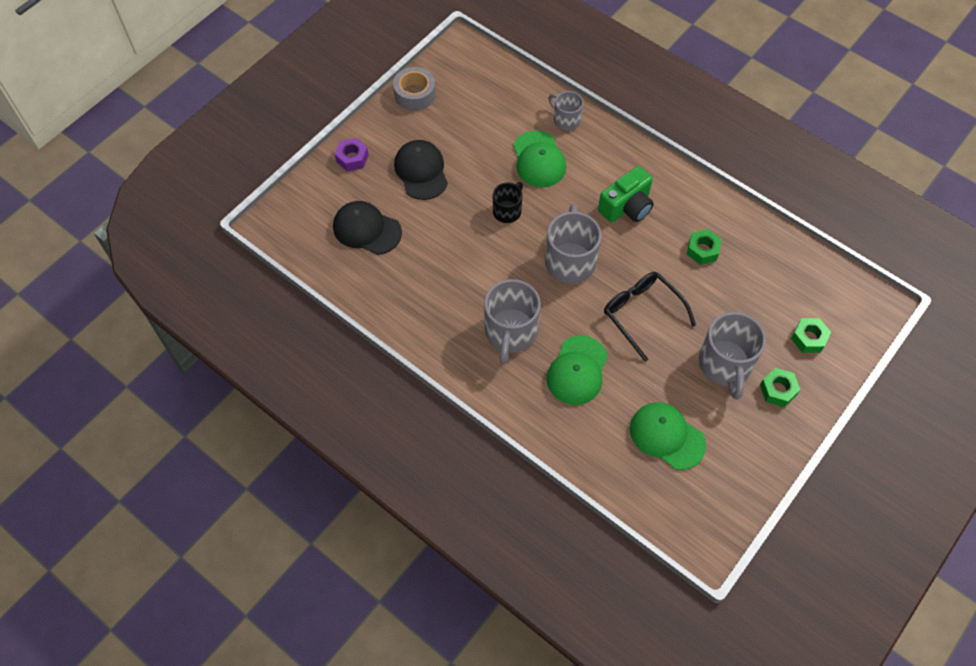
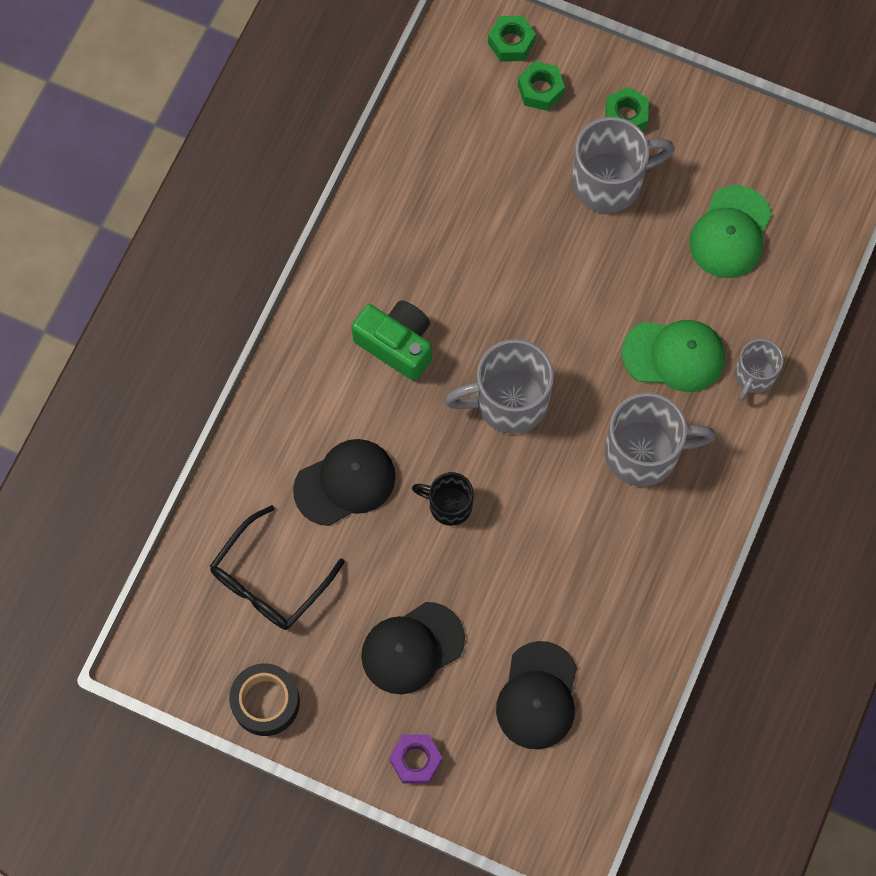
camera: 105 degrees left, 10 degrees up
grey tape [393,67,436,111] -> black tape [229,663,300,736]
green cap [513,131,566,187] -> black cap [293,439,396,526]
grey mug [548,91,583,131] -> grey mug moved to [735,339,784,401]
black glasses [604,272,696,362] -> black glasses moved to [210,505,345,630]
green nut [687,229,722,265] -> green nut moved to [488,16,536,62]

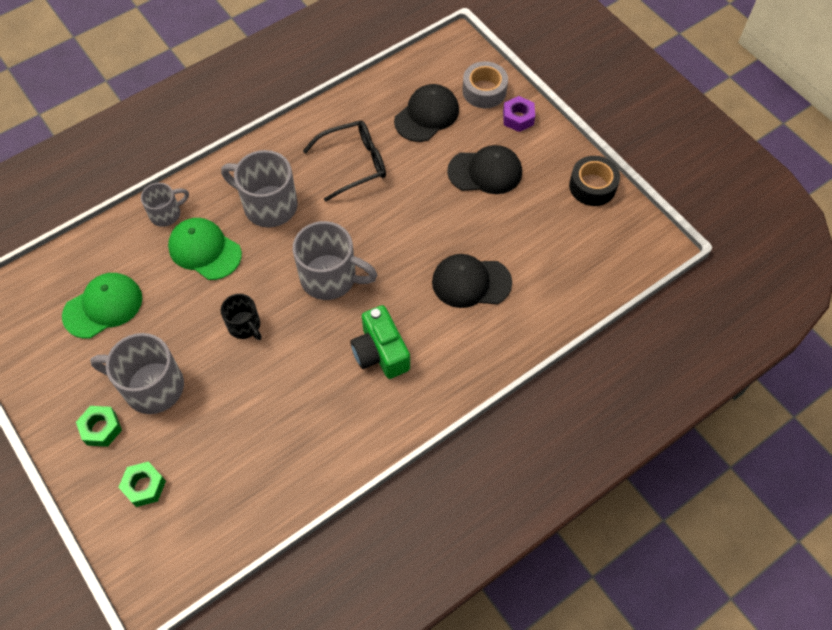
camera: 150 degrees left, 10 degrees down
black glasses [210,505,345,630] -> black glasses moved to [303,120,386,202]
black mug [412,472,474,526] -> black mug moved to [221,294,262,340]
green nut [488,16,536,62] -> none
none -> grey tape [462,61,508,108]

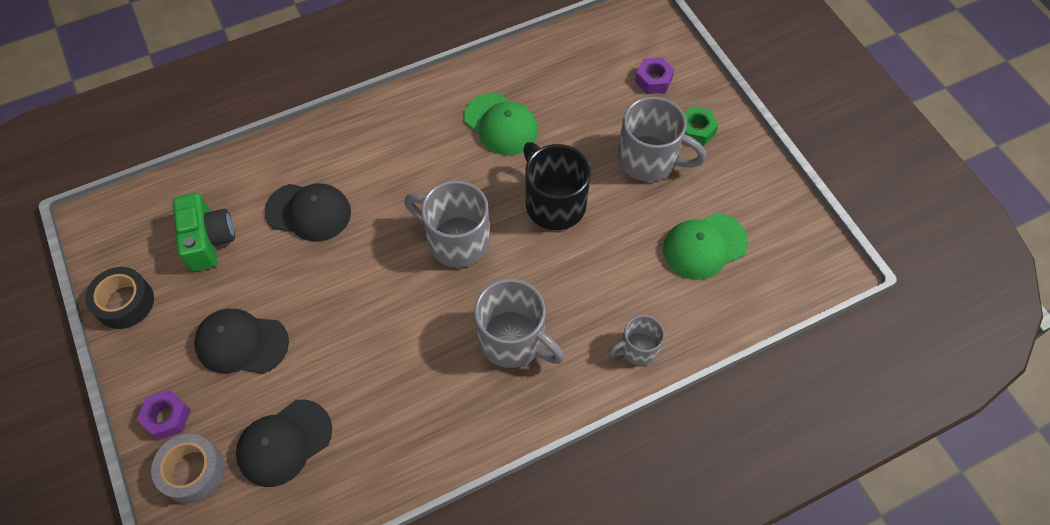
camera: 170 degrees left, 0 degrees up
green nut [118,461,166,507] -> purple nut [635,57,675,94]
green cap [168,218,242,280] -> green cap moved to [464,93,538,156]
black mug [221,294,262,340] -> black mug [523,142,591,230], size x1.73
black glasses [303,120,386,202] -> none
green camera [350,305,410,379] -> green camera moved to [173,193,235,271]

